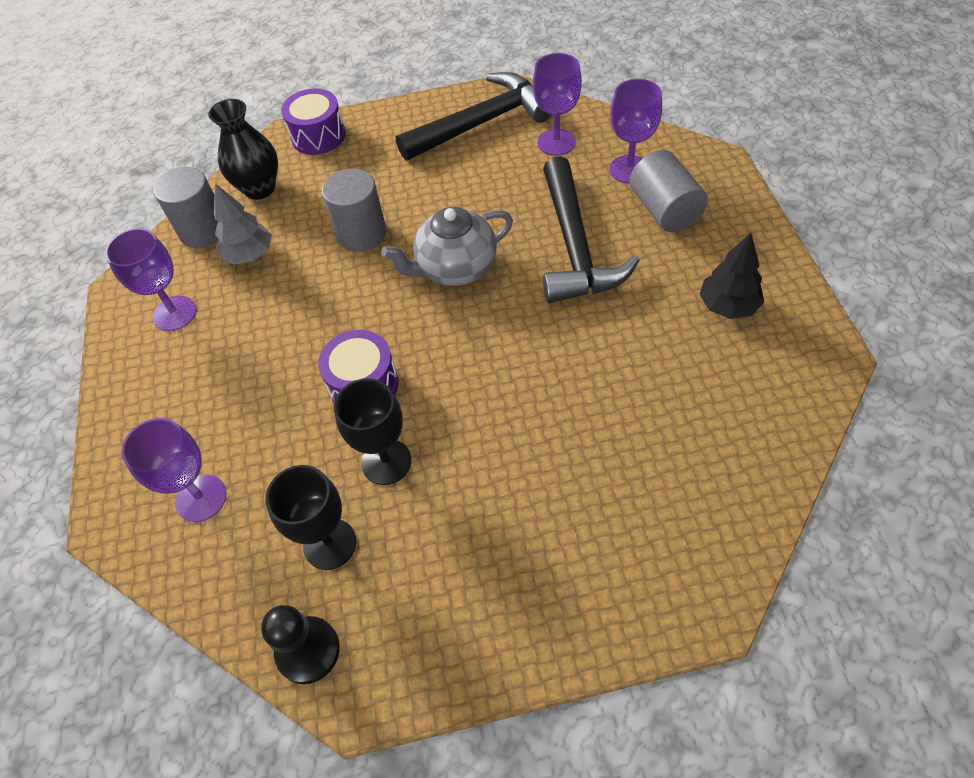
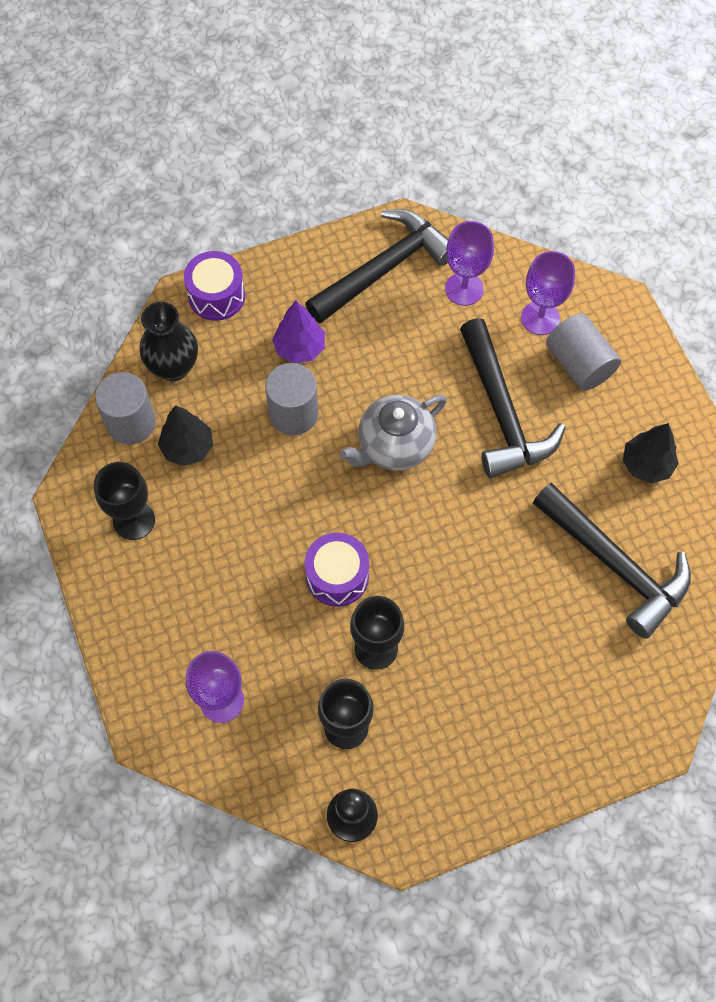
camera: 15 degrees left, 10 degrees up
purple goblet [105,228,196,331] -> black goblet [94,462,155,540]
grey tree [214,183,272,265] -> black tree [158,405,213,466]
none -> purple tree [272,301,325,363]
none -> black hammer [533,483,691,639]

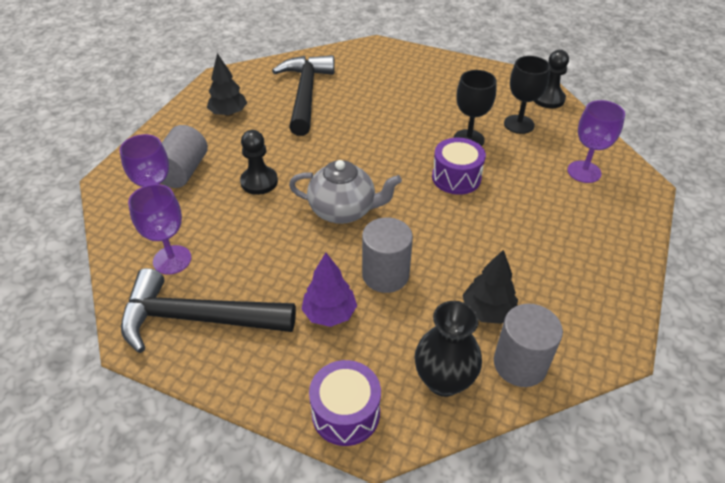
camera: 135 degrees left, 20 degrees down
black goblet [94,462,155,540] -> none
black hammer [460,318,566,478] -> black pawn [240,130,278,195]

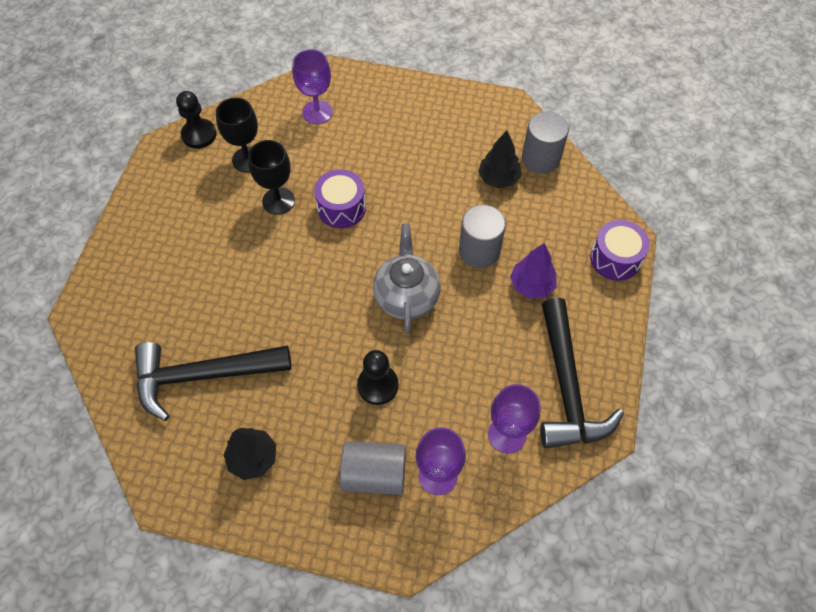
camera: 100 degrees left, 15 degrees up
black vase [415,301,482,397] -> none

